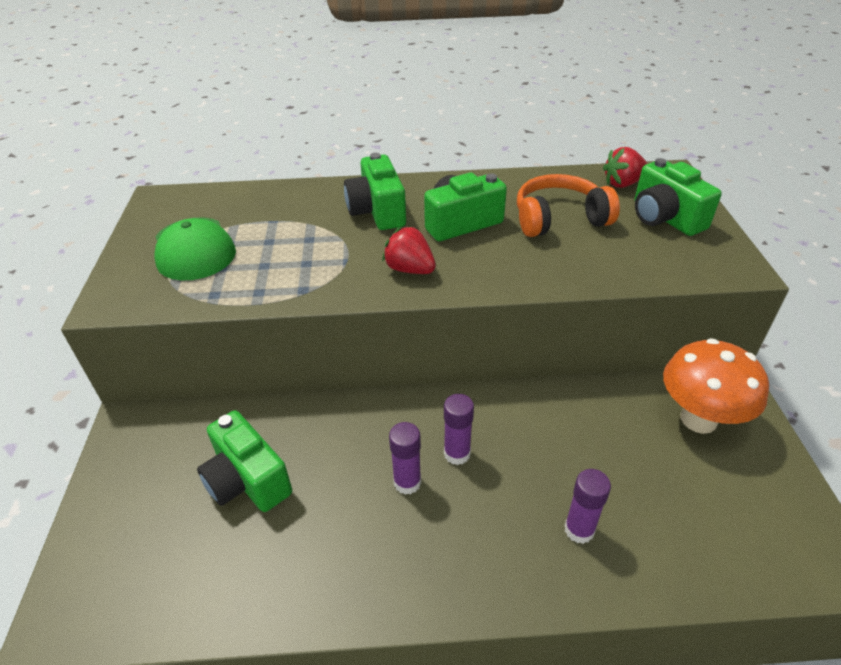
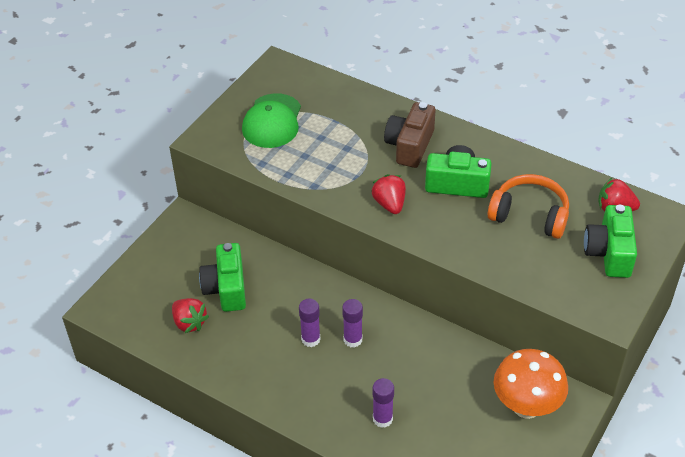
camera: 35 degrees right, 5 degrees up
green camera [344,153,406,230] -> brown camera [384,102,435,168]
none -> red strawberry [172,298,209,333]

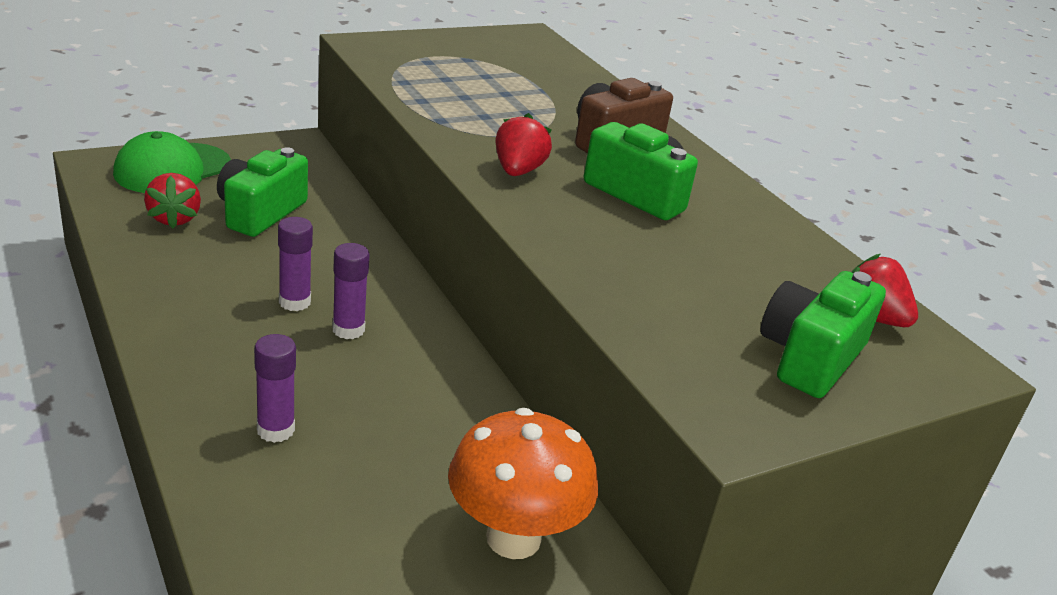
camera: 25 degrees right, 15 degrees down
green cap [242,93,301,148] -> green cap moved to [113,131,231,193]
orange headphones [488,174,569,239] -> none

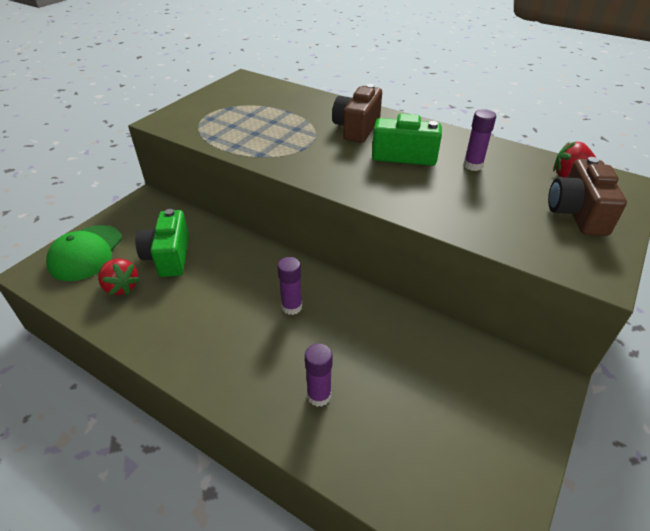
camera: 25 degrees left, 10 degrees up
purple glue stick [278,217,313,311] -> purple glue stick moved to [463,109,496,171]
orange mushroom [448,408,598,559] -> none
red strawberry [495,113,552,176] -> none
green camera [760,271,886,398] -> brown camera [548,157,627,236]

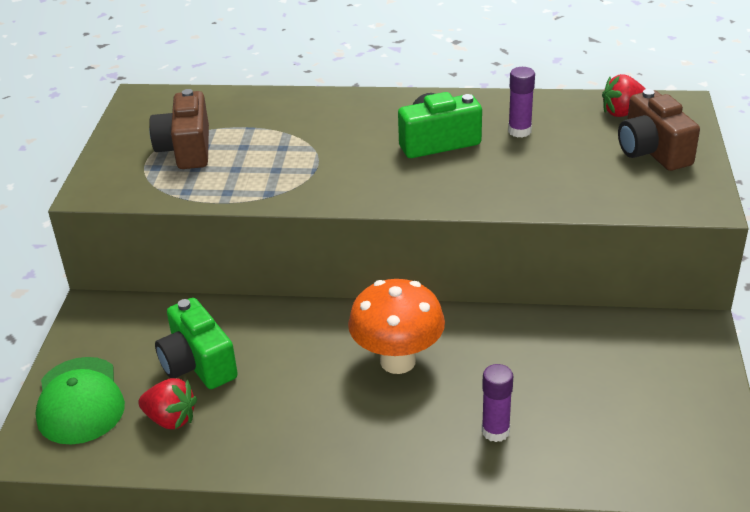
camera: 25 degrees left, 5 degrees down
purple glue stick [277,257,302,315] -> orange mushroom [348,279,445,374]
brown camera [332,84,382,143] -> brown camera moved to [149,89,209,169]

